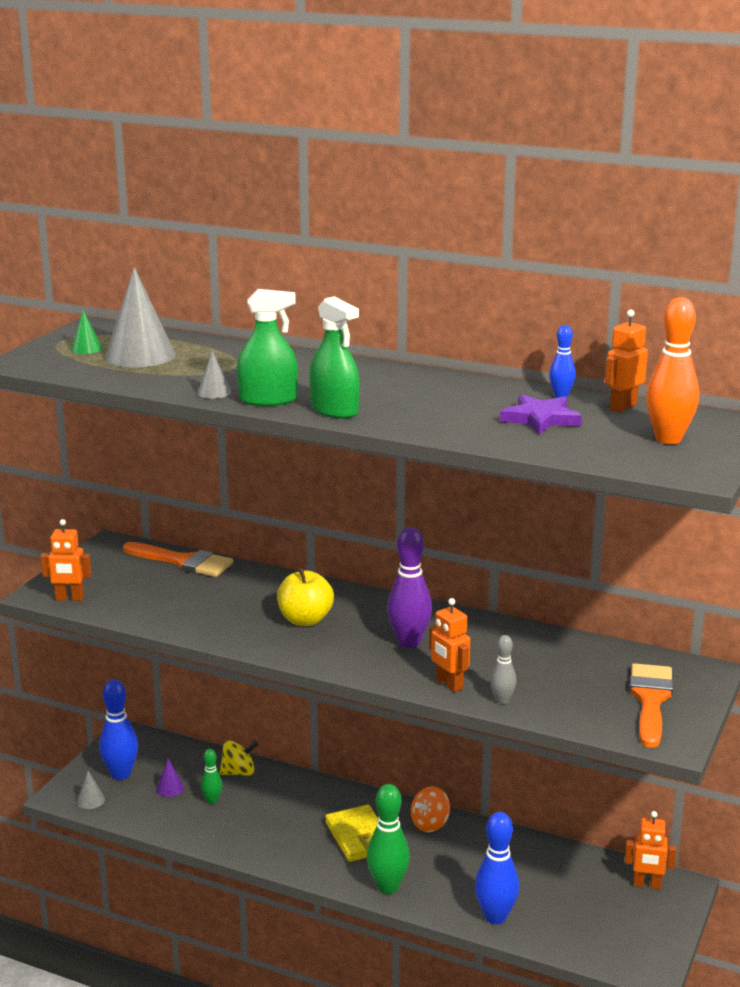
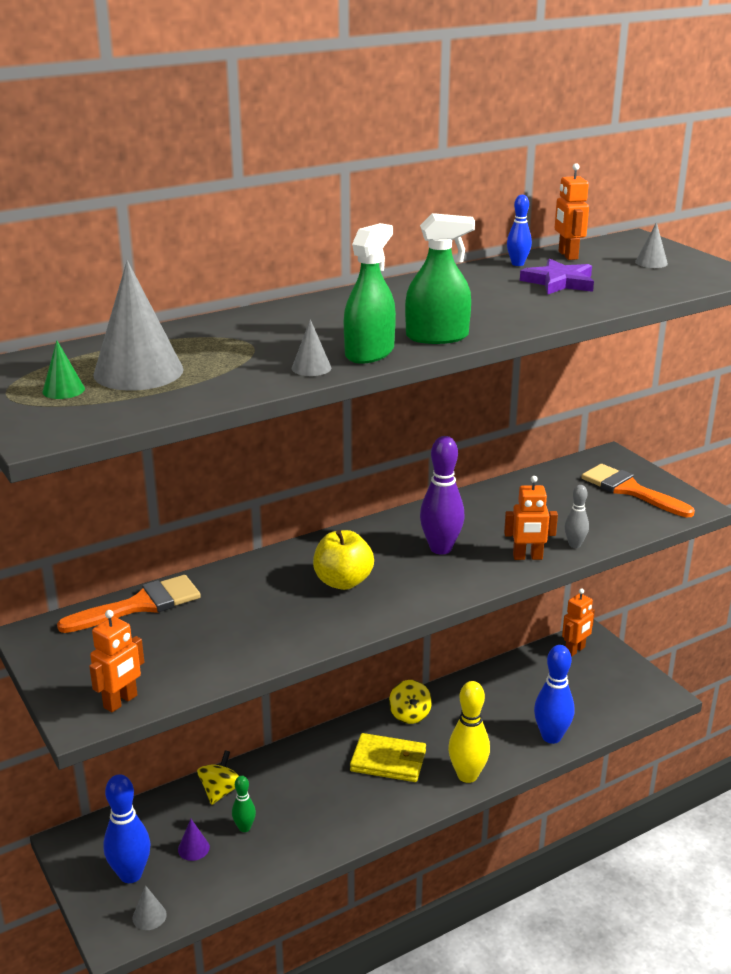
camera: 55 degrees left, 5 degrees up
green bowling pin [367,784,410,894] -> yellow bowling pin [448,681,490,783]
orange spinning top [411,786,450,832] -> yellow spinning top [389,680,432,724]
orange bowling pin [646,297,699,444] -> grey cone [635,222,668,268]

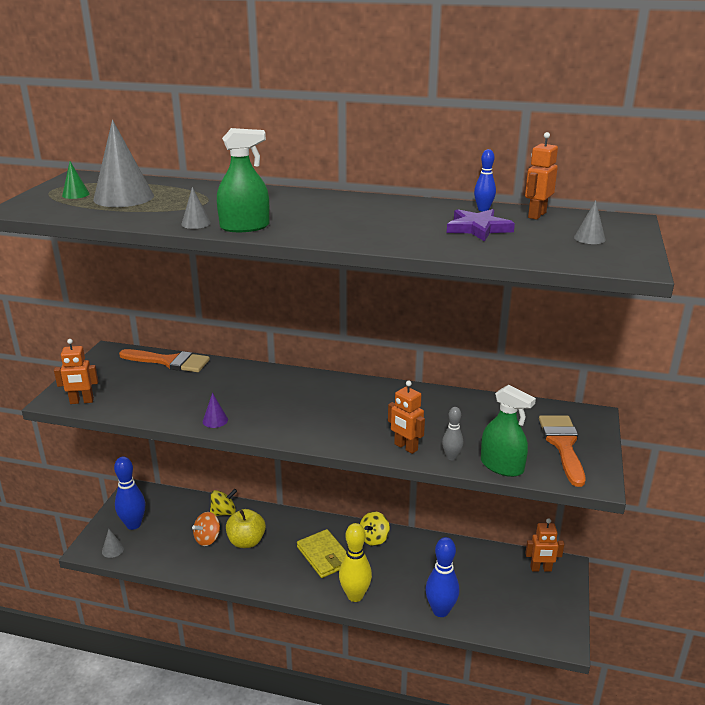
camera: 45 degrees right, 0 degrees up
purple cone [178,819,210,861] -> purple cone moved to [203,393,228,428]
green bowling pin [232,776,256,832] -> orange spinning top [192,512,220,546]
yellow apple [313,530,374,590] -> yellow apple moved to [226,509,266,548]
green spray bottle [405,213,475,344] -> green spray bottle moved to [481,385,536,477]
purple bowling pin [420,436,464,555] -> none

